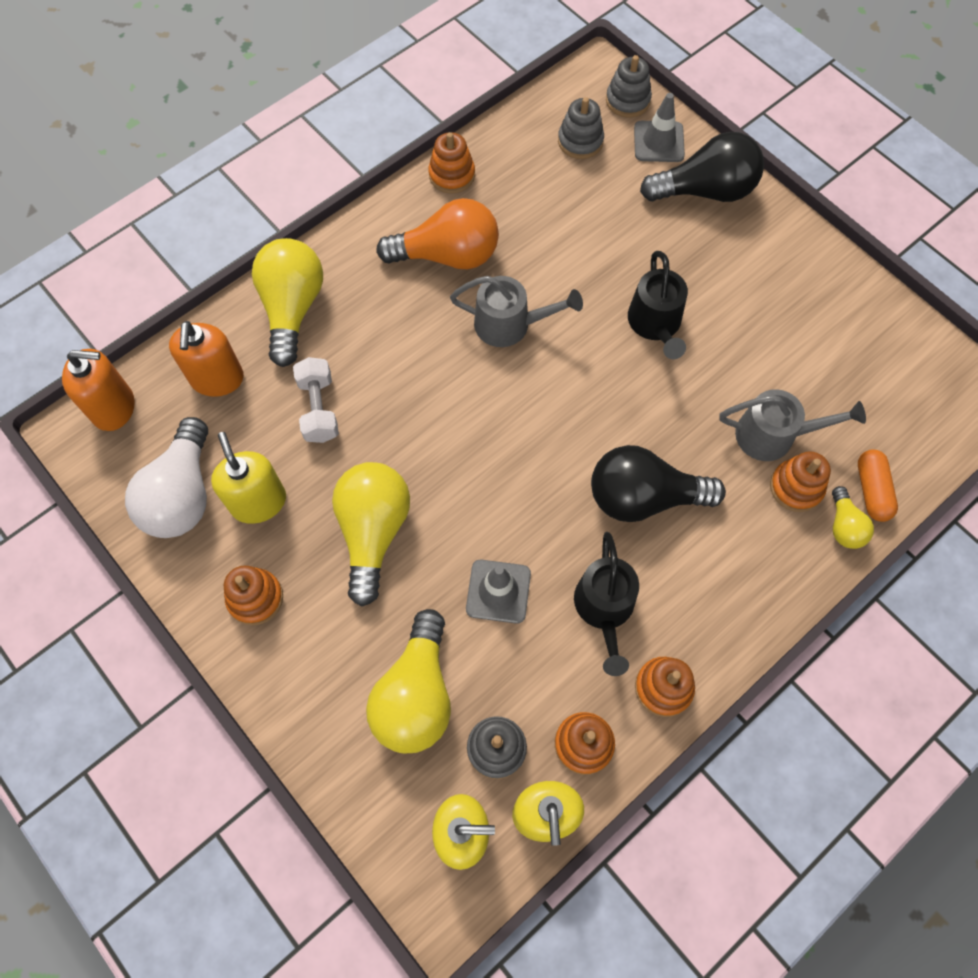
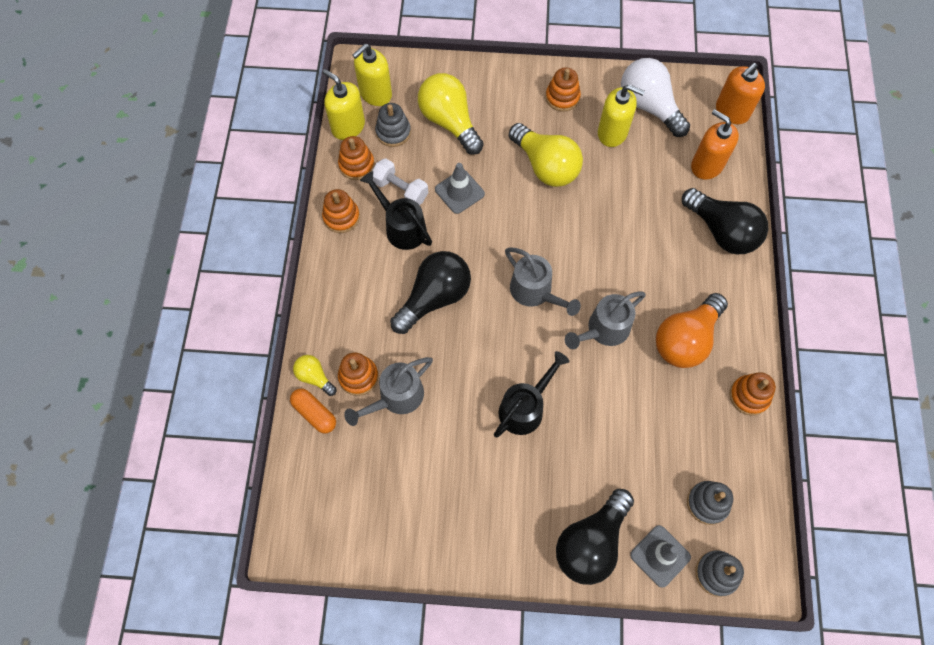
camera: 135 degrees right, 0 degrees up
yellow light bulb [252,238,323,367] -> black light bulb [682,188,768,254]
white dumbbell [293,357,339,443] -> white dumbbell moved to [372,159,428,205]
black watering can [628,251,688,359] -> black watering can turned 90 degrees clockwise [494,351,569,438]
none -> grey watering can [505,247,581,316]

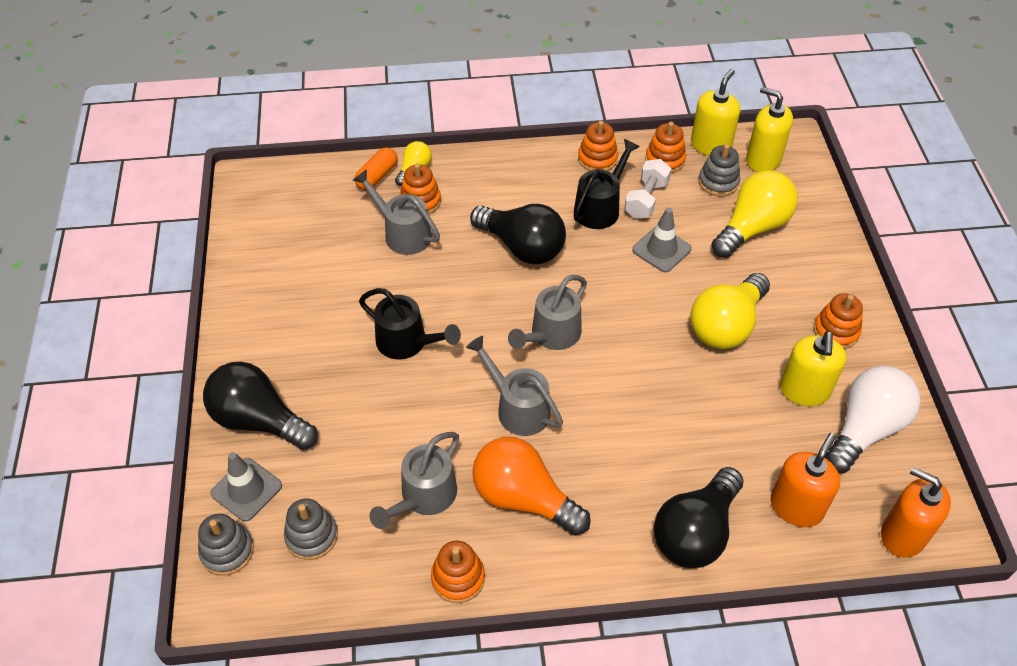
camera: 80 degrees right, 15 degrees down
none -> grey watering can [370,432,459,529]

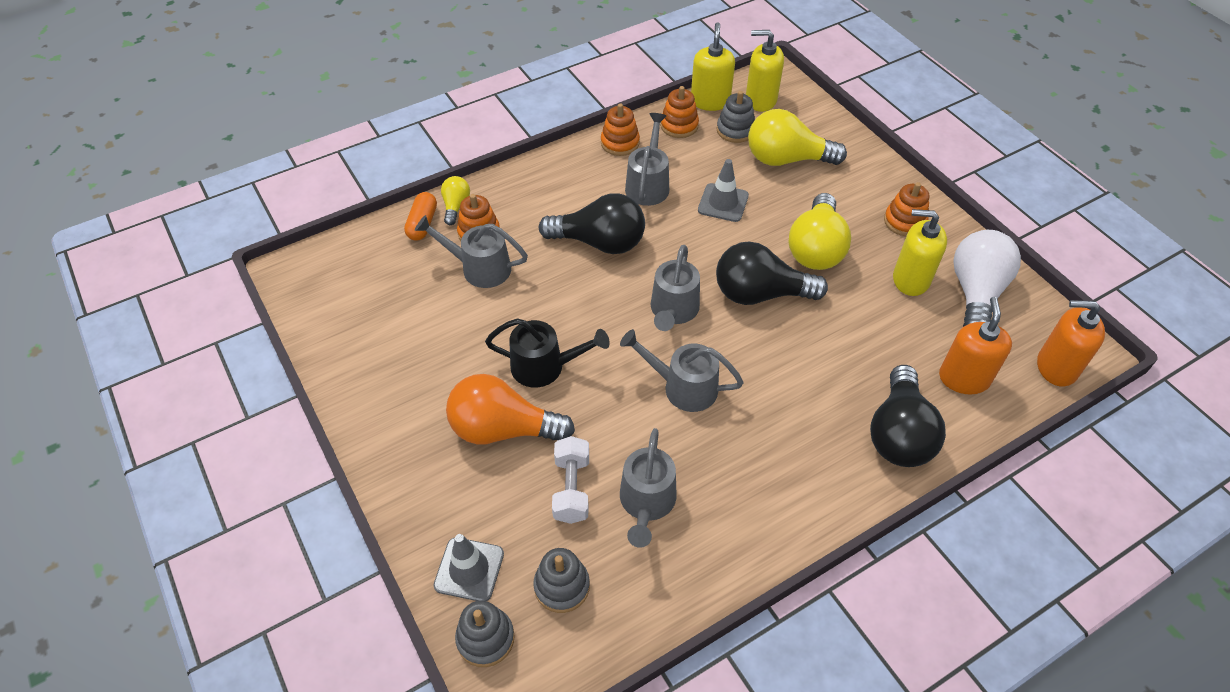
camera: 25 degrees left, 0 degrees up
black light bulb [203,362,318,450] -> black light bulb moved to [716,241,828,305]
orange stacking toy [431,541,485,603] -> none
orange light bulb [472,437,591,535] -> orange light bulb moved to [446,374,575,444]
black watering can [573,139,640,229] -> grey watering can [625,113,669,206]
white dumbbell [624,159,671,219] -> white dumbbell moved to [552,436,589,524]
yellow light bulb [711,170,798,258] -> yellow light bulb turned 105 degrees counterclockwise [748,109,847,166]
yellow soap dispenser [780,331,847,406] -> yellow soap dispenser turned 120 degrees clockwise [893,209,947,296]

